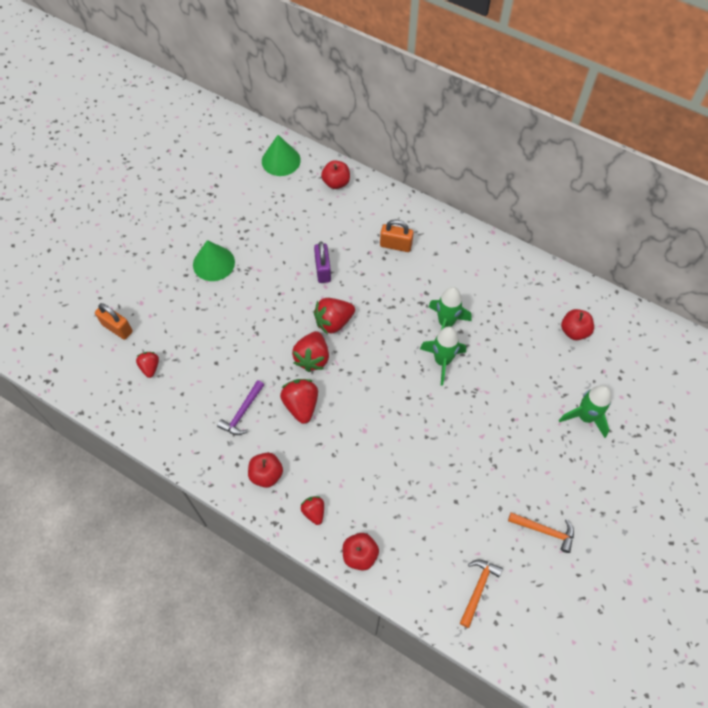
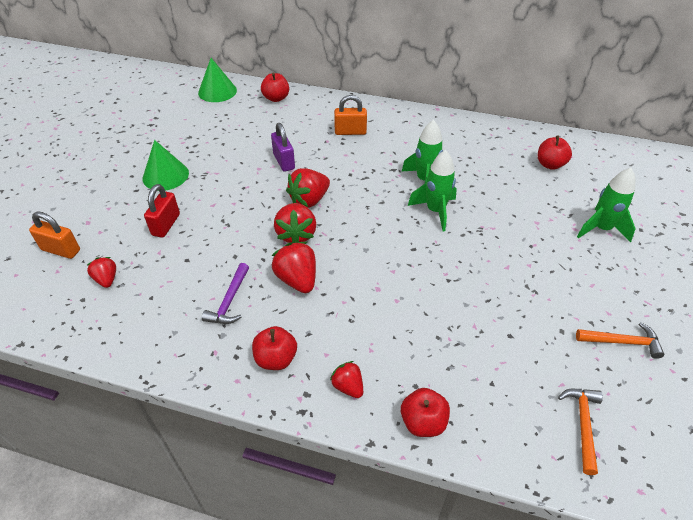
camera: 15 degrees left, 15 degrees down
none -> red padlock [144,184,180,238]

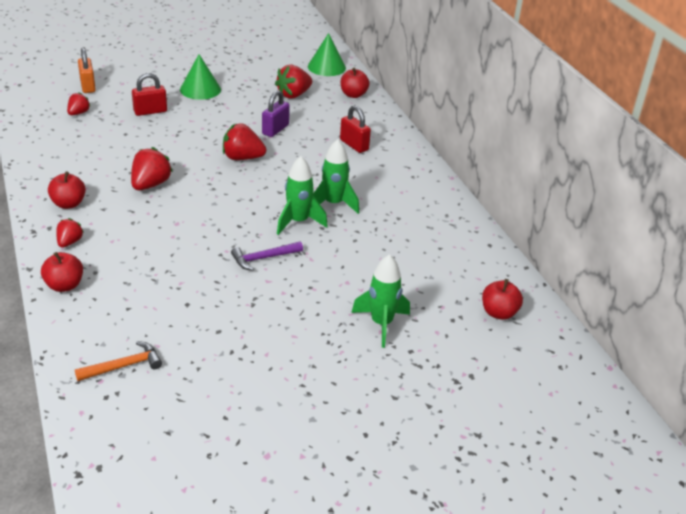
camera: 50 degrees right, 10 degrees down
purple hammer [202,263,249,324] -> purple hammer moved to [231,241,303,271]
red strawberry [274,203,316,243] -> red strawberry moved to [275,65,312,99]
orange padlock [334,95,367,135] -> red padlock [340,105,371,153]
red apple [538,135,572,170] -> red apple moved to [482,279,523,320]
orange hammer [576,322,664,359] -> none

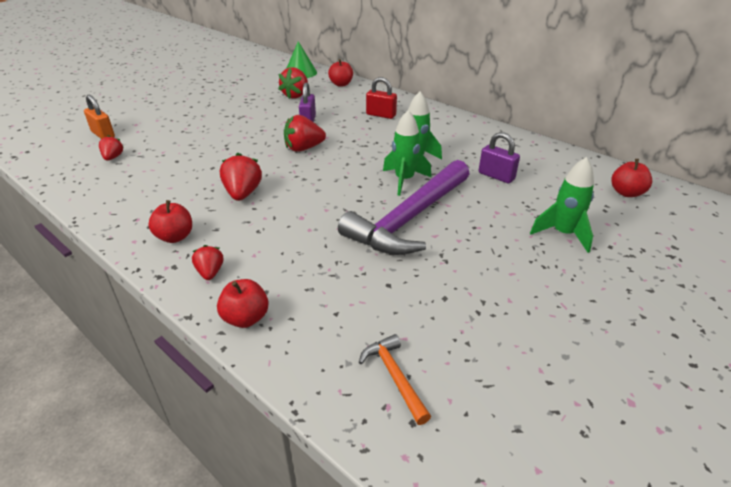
camera: 25 degrees left, 0 degrees up
orange hammer [75,341,162,381] -> orange hammer turned 60 degrees counterclockwise [359,334,431,425]
red padlock [132,73,167,116] -> none
green cone [180,54,221,100] -> none
purple hammer [231,241,303,271] -> purple hammer [338,160,470,255], size x2.34
none -> purple padlock [479,132,520,183]

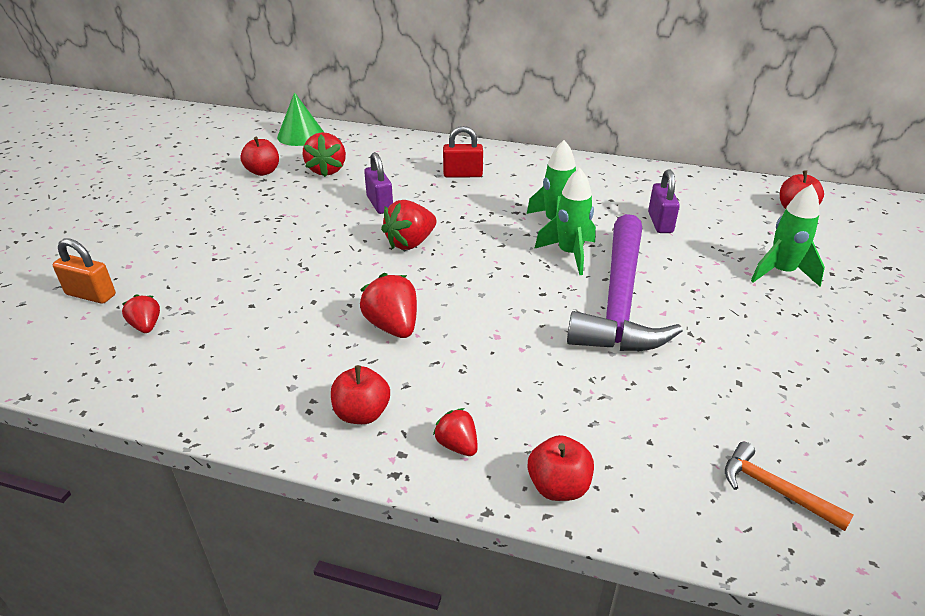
camera: 25 degrees left, 0 degrees up
red apple [328,59,353,87] -> red apple moved to [240,137,279,176]
purple padlock [479,132,520,183] -> purple padlock turned 75 degrees clockwise [648,169,680,233]

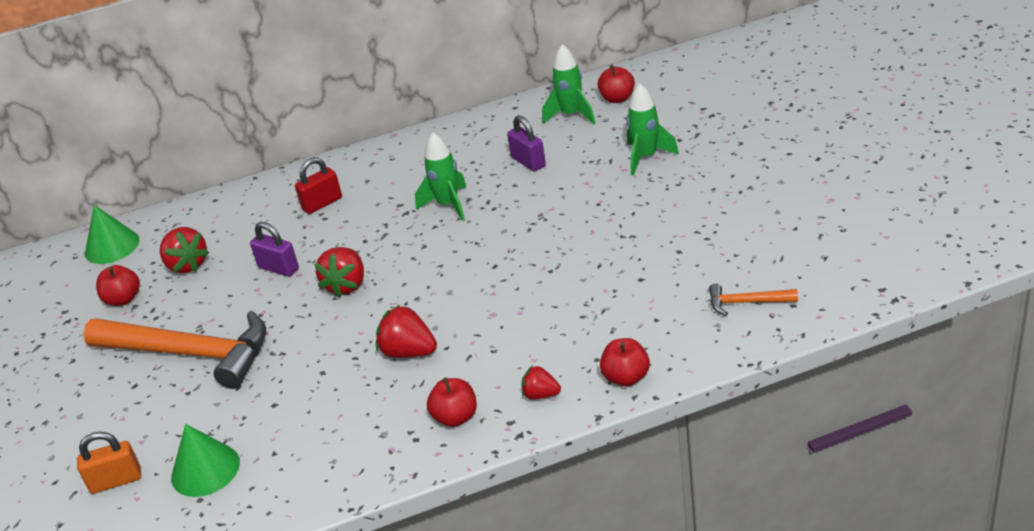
camera: 30 degrees left, 0 degrees up
red strawberry [122,294,160,333] -> green cone [171,424,240,497]
green rocket [534,168,596,275] -> green rocket moved to [542,44,595,124]
purple hammer [567,214,683,351] -> none
none -> orange hammer [83,311,266,389]

